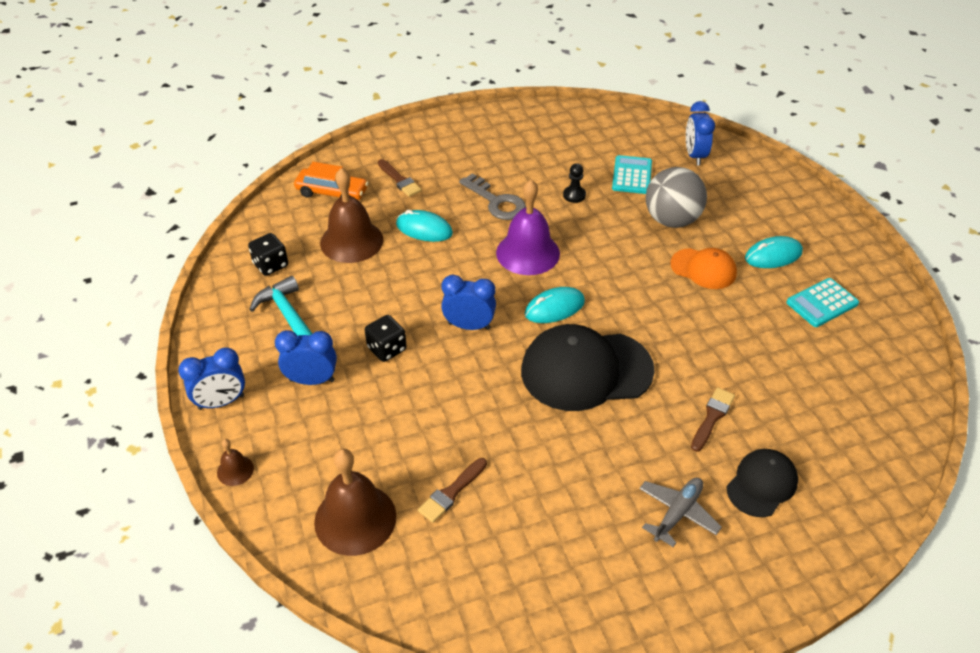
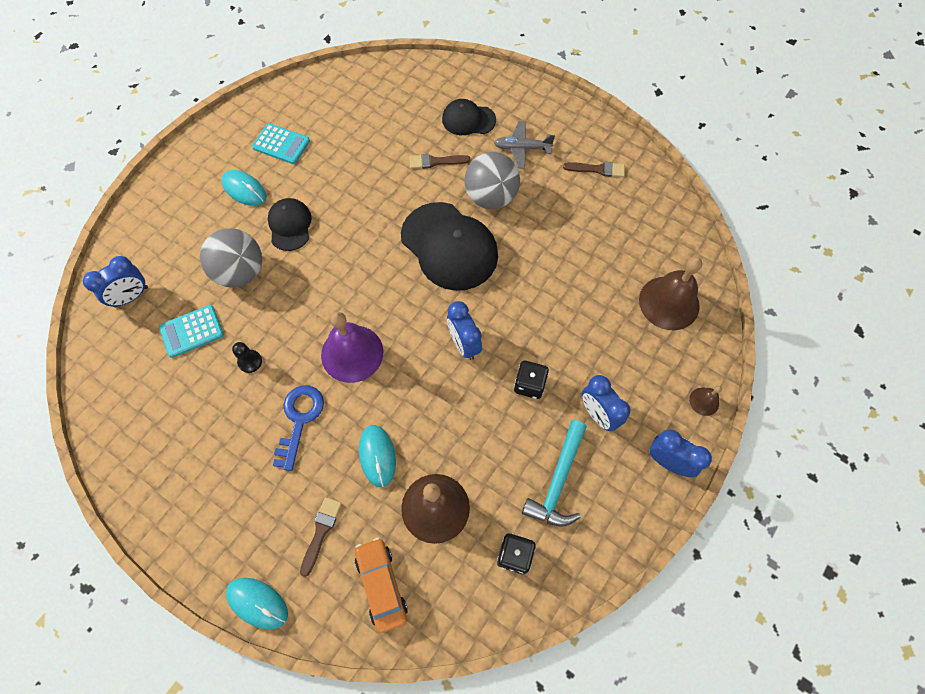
camera: 125 degrees left, 20 degrees up
brown brush [418,458,487,523] -> brown brush moved to [563,162,625,177]
grey key [459,173,526,220] -> blue key [273,385,324,471]
turquoise mouse [525,287,585,323] -> turquoise mouse moved to [226,578,288,630]
orange cap [671,248,737,289] -> black cap [268,198,312,251]
none -> grey ball [465,152,520,209]

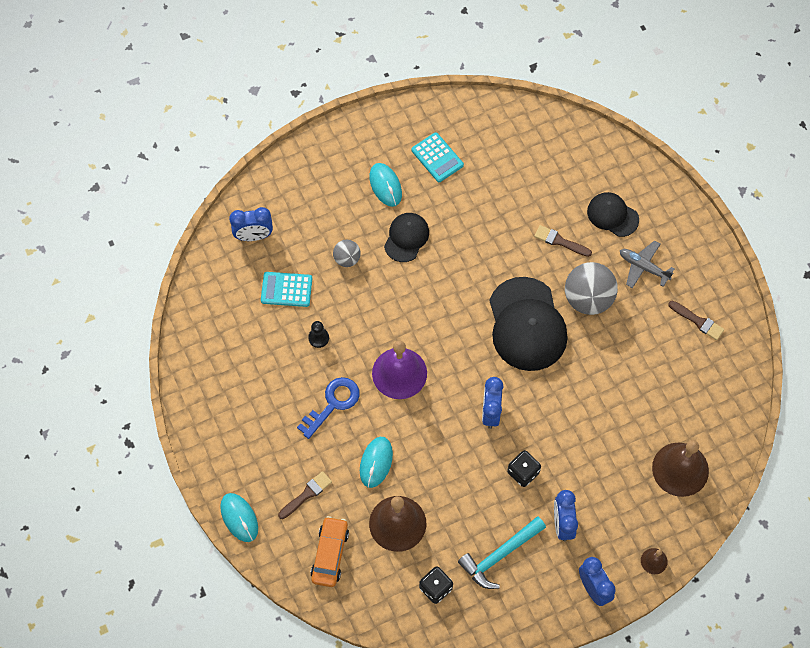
camera: 30 degrees right, 0 degrees up
grey ball [200,228,262,288] -> grey ball [333,239,361,267], size x0.54

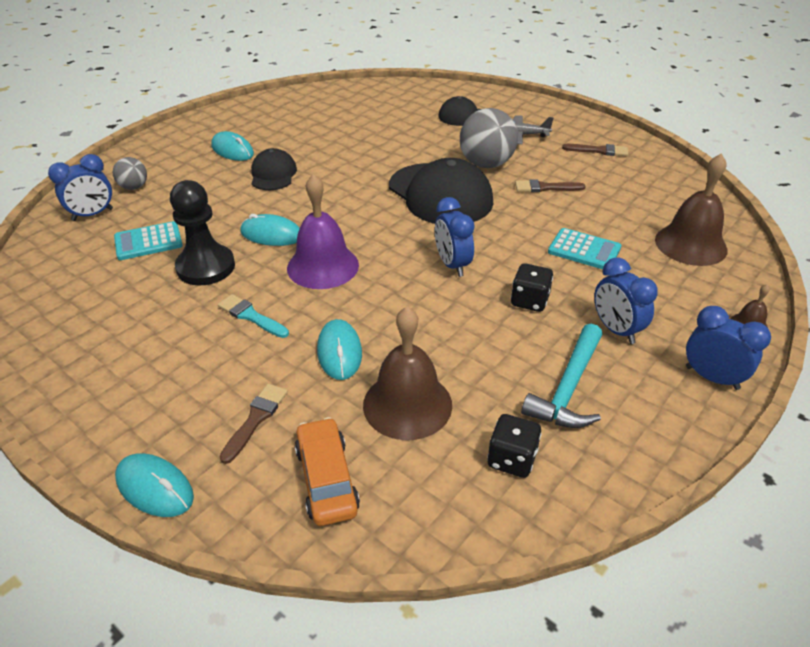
camera: 25 degrees left, 25 degrees down
blue key [297,377,360,439] -> turquoise brush [218,294,289,338]
black pawn [308,321,329,348] -> black pawn [170,180,235,285], size x2.11
grey ball [333,239,361,267] -> grey ball moved to [113,157,147,190]
turquoise calculator [411,132,464,182] -> turquoise calculator moved to [548,228,621,269]
brown brush [534,225,592,257] -> brown brush moved to [515,179,586,192]
none -> turquoise mouse [240,214,300,246]

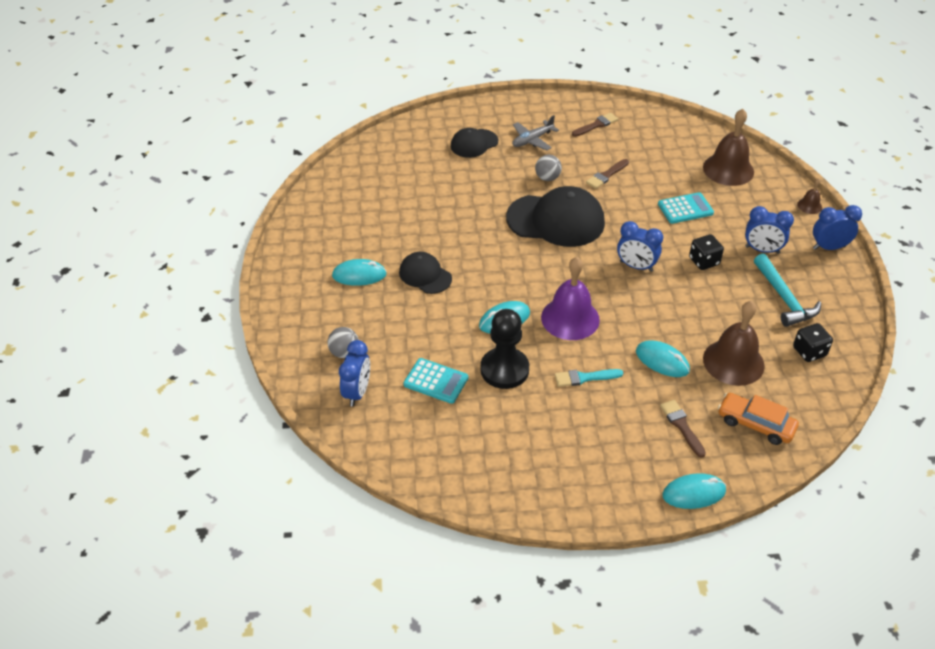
camera: 45 degrees left, 5 degrees up
turquoise calculator [114,221,183,260] -> turquoise calculator turned 90 degrees counterclockwise [403,358,468,404]
grey ball [460,108,518,168] -> grey ball [535,155,562,181], size x0.54

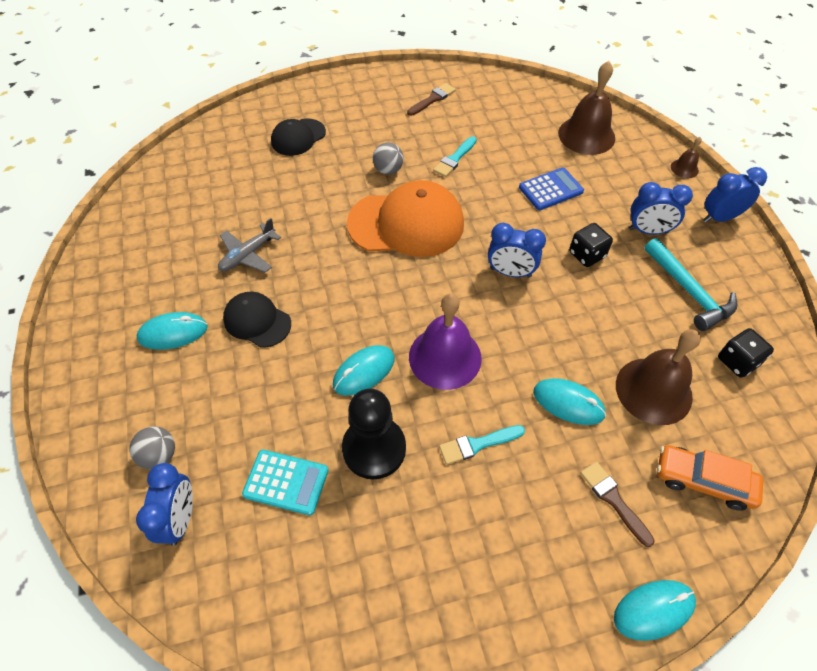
camera: 10 degrees left, 10 degrees up
black cap [506,186,605,247] -> orange cap [347,180,464,257]
grey plane [512,115,559,151] -> grey plane moved to [218,218,281,273]
brown brush [586,159,629,189] -> turquoise brush [433,136,477,177]
turquoise calculator [658,192,714,224] -> blue calculator [519,167,584,210]

